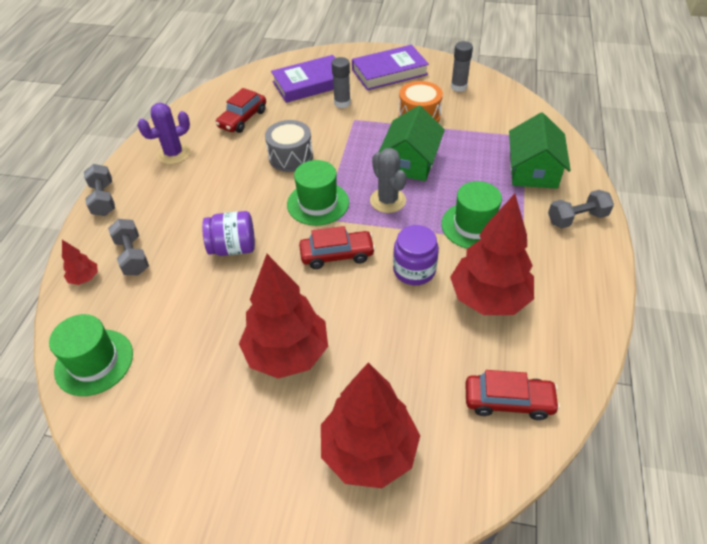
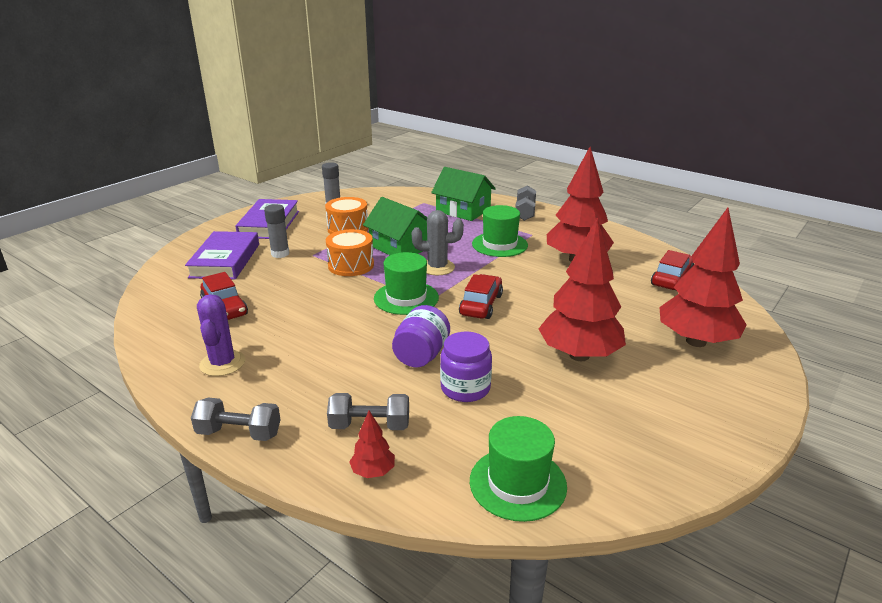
camera: 65 degrees left, 20 degrees down
grey drum [265,120,313,172] -> none
purple jar [393,225,439,285] -> purple jar moved to [440,332,492,402]
none -> orange drum [326,229,374,276]

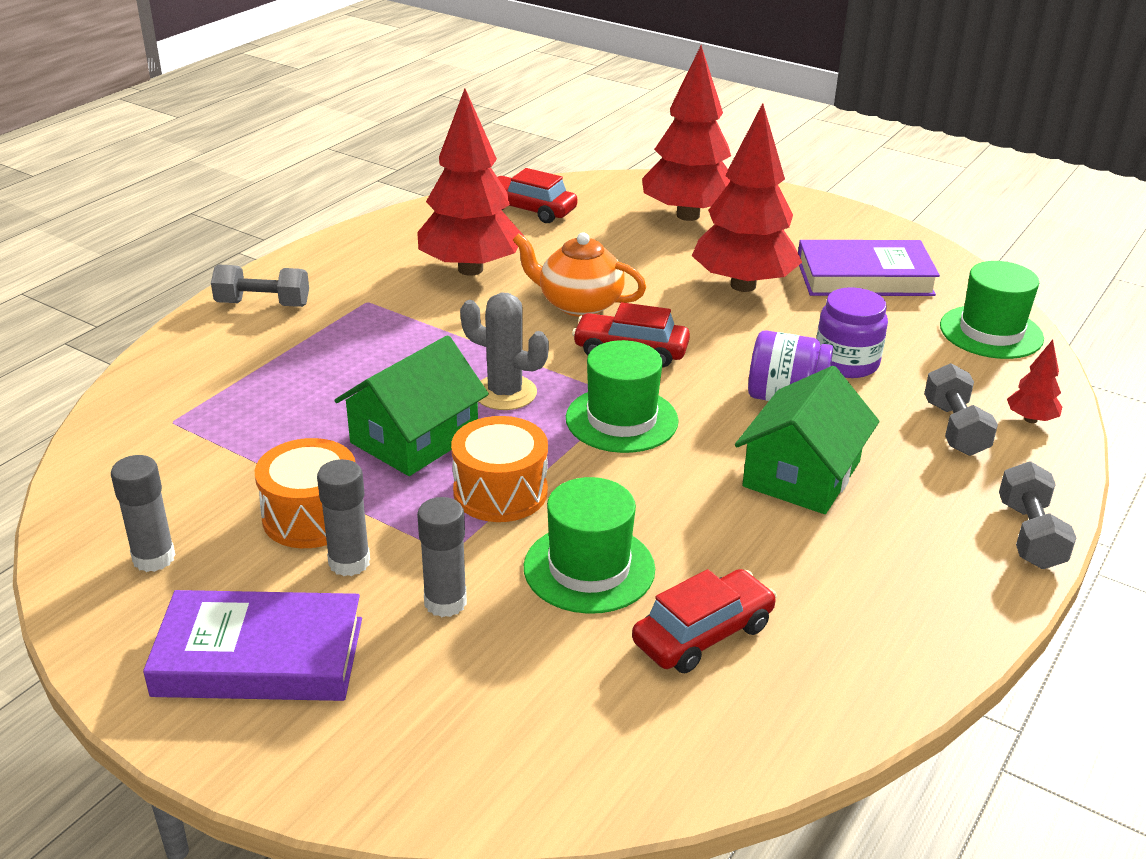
camera: 95 degrees left, 5 degrees up
purple book [185,231,259,279] -> purple book moved to [798,240,940,296]
purple cactus [197,294,245,376] -> none
grey cactus [412,210,464,275] -> grey cactus turned 60 degrees counterclockwise [460,293,549,410]
green house [431,167,496,221] -> green house moved to [735,366,880,514]
green hat [472,205,528,257] -> green hat moved to [524,477,655,614]
none -> grey glue stick [317,459,370,576]
none -> orange teapot [513,232,646,317]

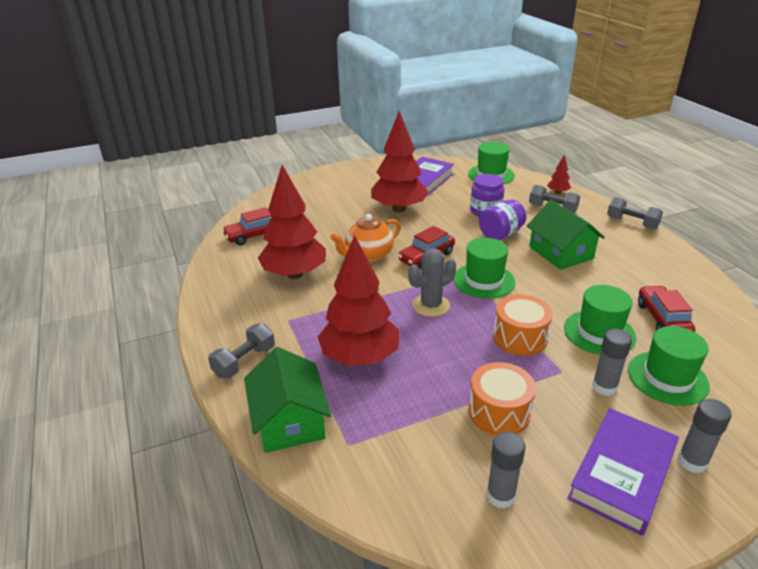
camera: 55 degrees left, 0 degrees up
grey glue stick [317,459,370,576] -> grey glue stick moved to [677,399,732,473]
green house [334,335,489,476] -> green house moved to [244,347,331,453]
red tree [642,45,731,221] -> red tree moved to [318,235,399,366]
none -> green hat [628,326,710,406]

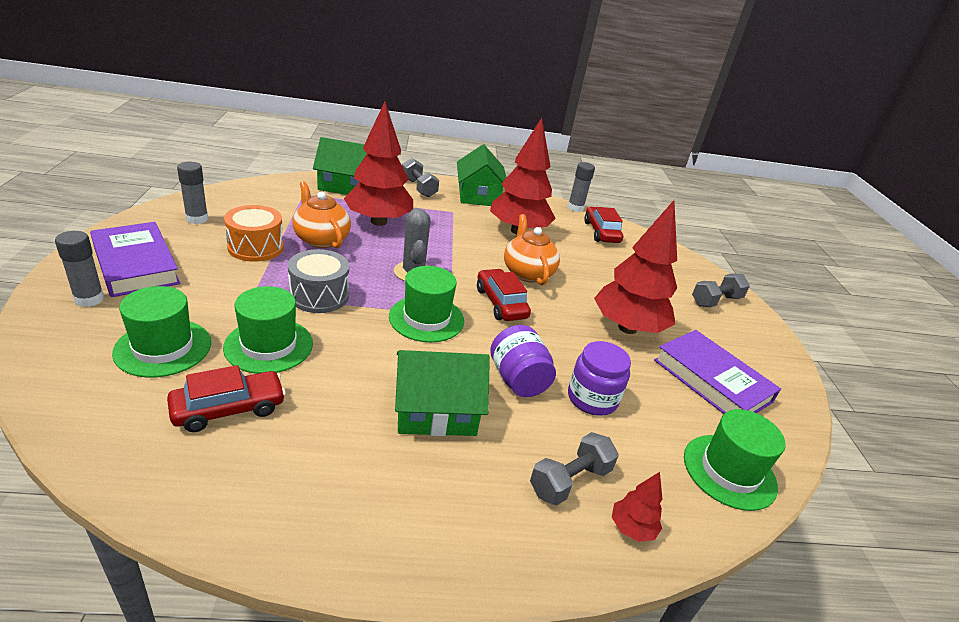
camera: 105 degrees right, 0 degrees up
orange drum [493,294,553,356] -> grey drum [288,249,349,313]
grey glue stick [592,329,632,396] -> grey glue stick moved to [568,162,595,212]
grey dumbbell [607,197,663,230] -> grey dumbbell moved to [692,273,750,307]
red car [638,285,695,332] -> red car turned 45 degrees counterclockwise [167,365,286,432]
none -> orange teapot [292,182,351,248]
none -> green house [457,144,506,206]

